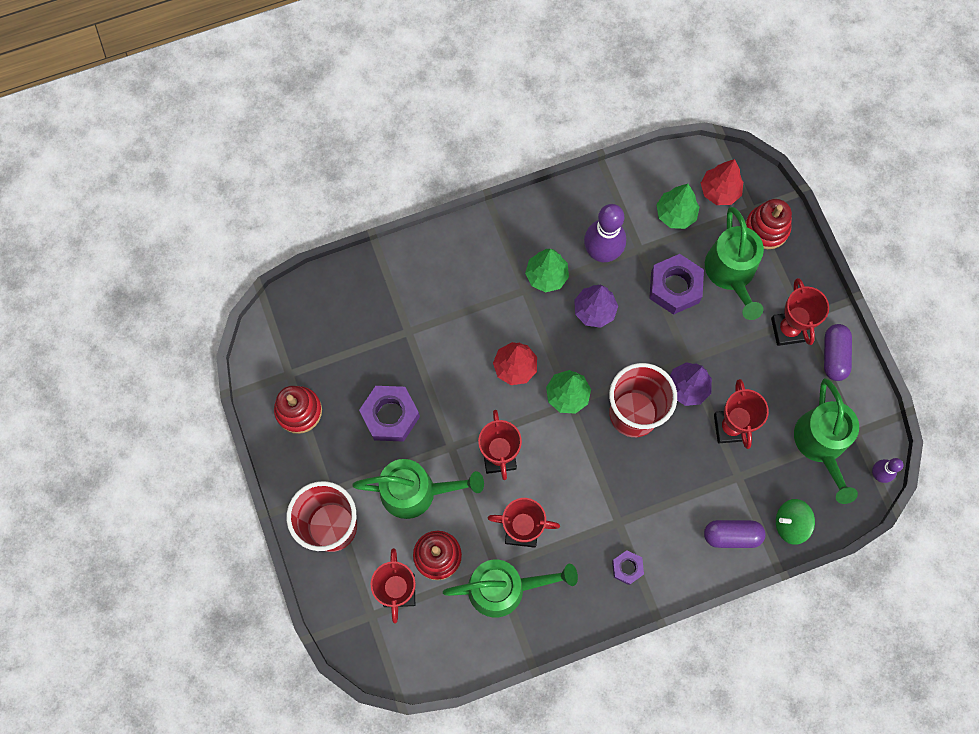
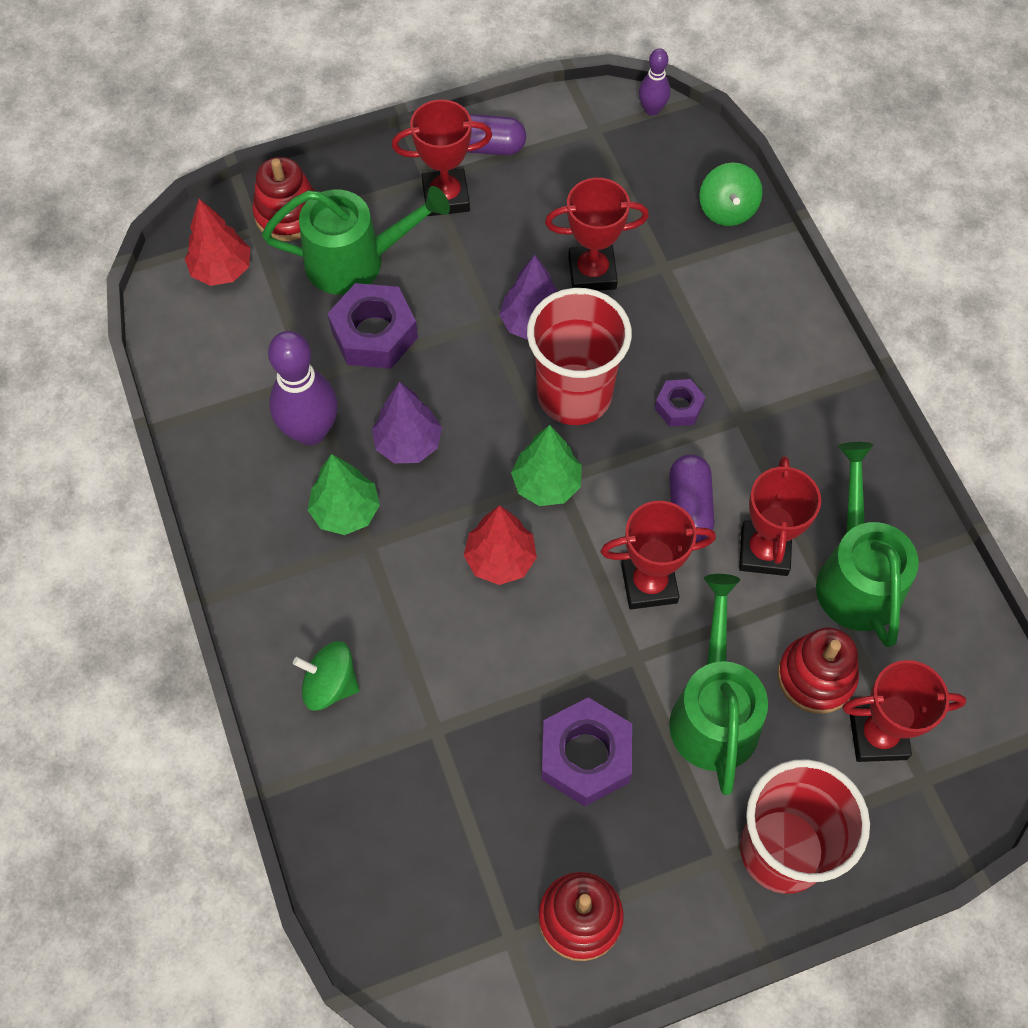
camera: 90 degrees left, 10 degrees down
purple nut [612,550,644,585] -> purple nut moved to [655,379,706,427]
green tree [656,184,699,229] -> none
purple capsule [704,520,766,548] -> purple capsule moved to [669,454,714,542]
green watering can [794,378,859,504] -> none
none -> green spinning top [293,641,360,711]

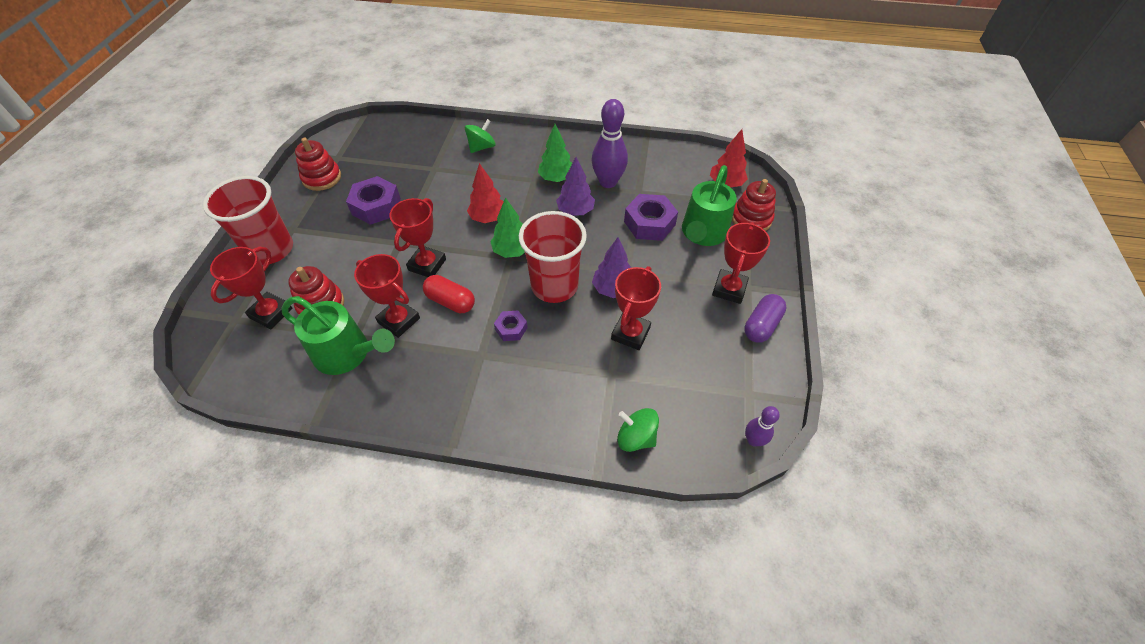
camera: 120 degrees right, 10 degrees down
purple capsule [669,454,714,542] -> red capsule [423,275,475,313]
green watering can [669,574,768,795] -> none

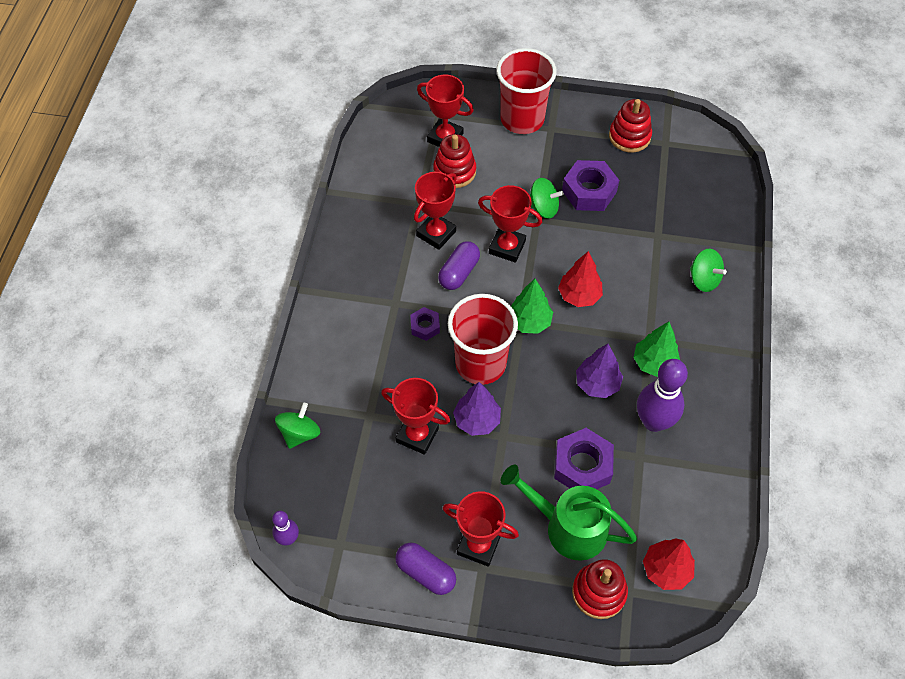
camera: 90 degrees right, 5 degrees up
green watering can [282,296,395,375] -> none
red capsule [423,275,475,313] -> purple capsule [438,241,480,290]
none -> green spinning top [530,178,564,219]

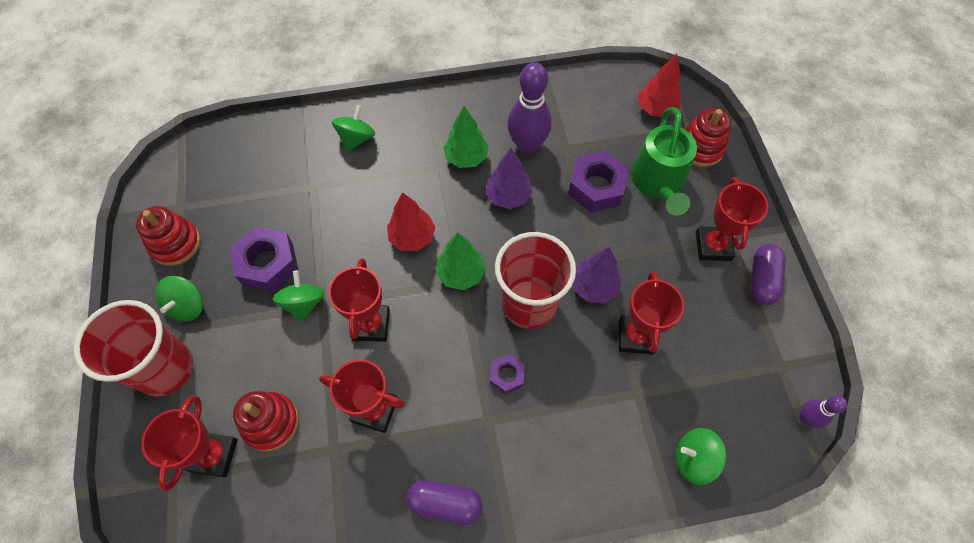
camera: 110 degrees left, 5 degrees up
purple capsule [438,241,480,290] -> purple capsule moved to [406,480,482,525]
none -> green spinning top [155,276,203,321]

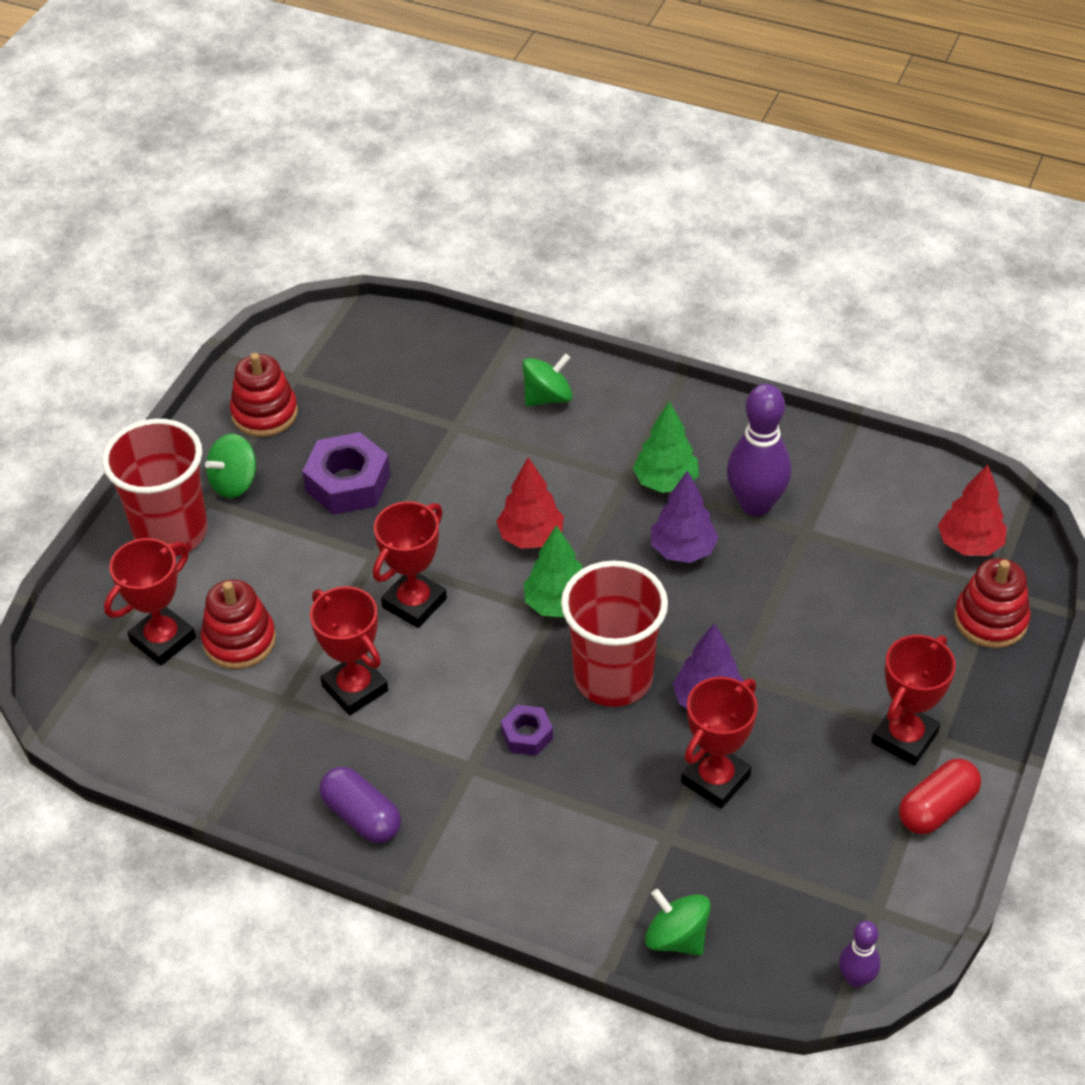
camera: 35 degrees right, 15 degrees down
green spinning top [273,270,325,322] -> none
purple nut [568,151,629,213] -> none
green watering can [631,107,697,216] -> none
purple capsule [750,244,786,305] -> red capsule [899,758,981,834]

